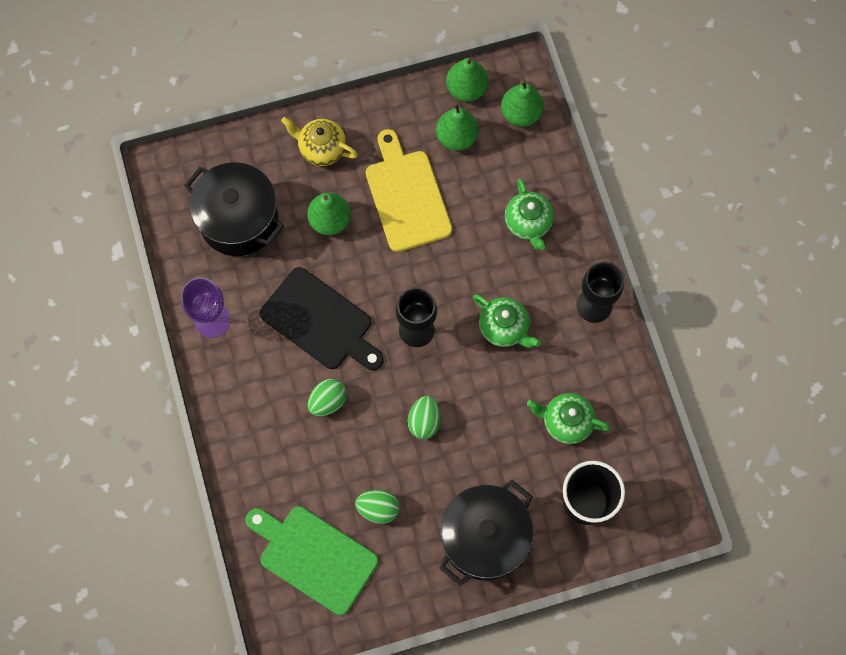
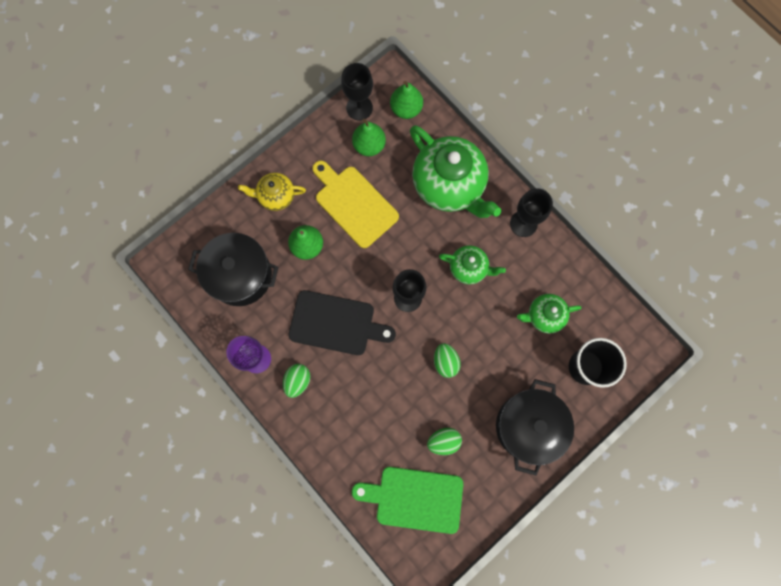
camera: 25 degrees left, 5 degrees up
green egg [308,379,347,416] -> green egg moved to [283,364,310,398]
green pear [446,57,488,102] -> black goblet [341,63,373,120]
green teapot [505,178,554,250] -> green teapot [410,125,501,218], size x1.94

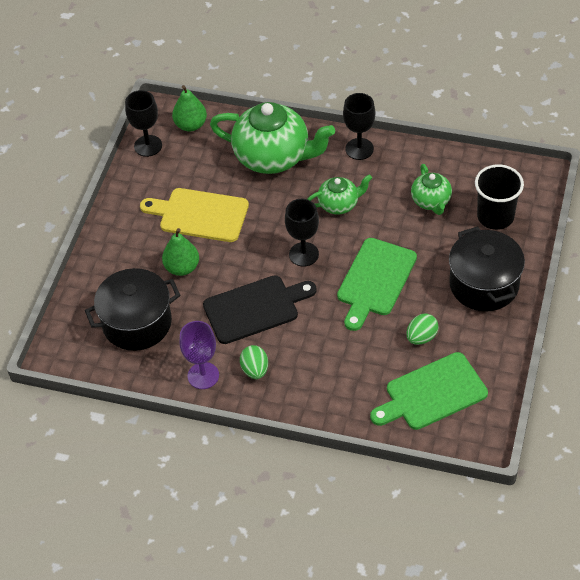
camera: 30 degrees left, 25 degrees down
yellow teapot [238,173,306,211] -> none
green pear [352,119,386,156] -> none
green egg [434,343,461,378] -> green cutting board [337,238,417,331]
green teapot [517,294,581,334] -> green teapot turned 60 degrees counterclockwise [411,164,452,215]

